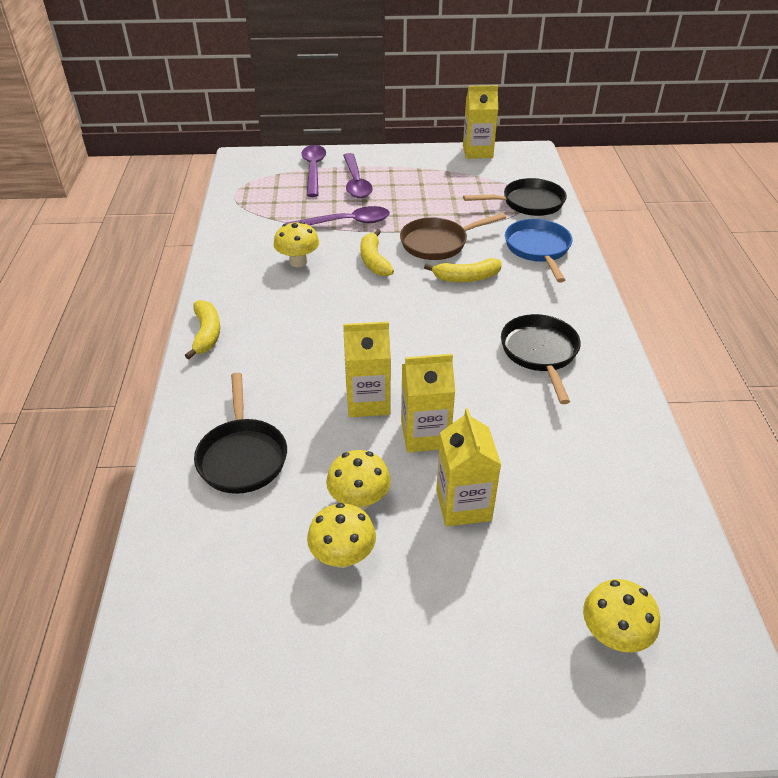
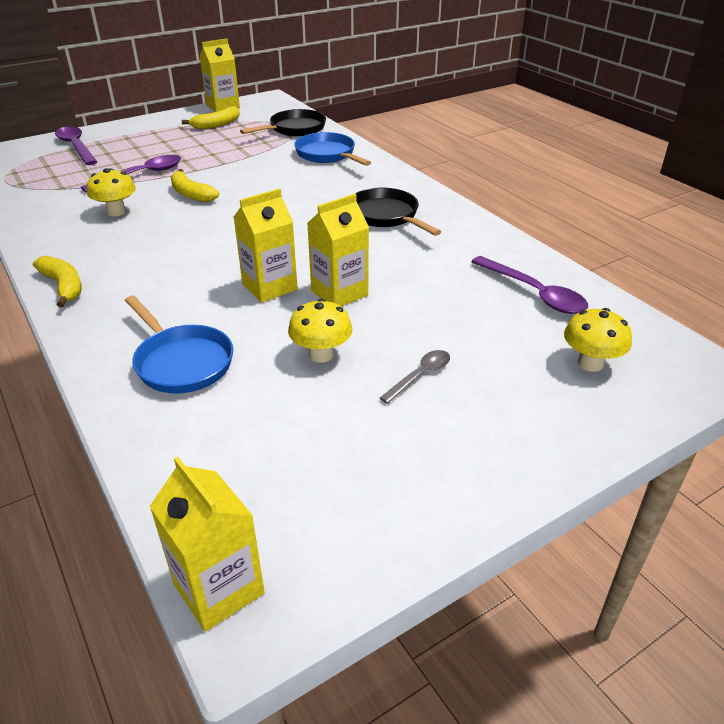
camera: 30 degrees left, 5 degrees down
black pan [194,373,287,494] -> blue pan [125,296,233,394]
yellow mushroom [307,503,376,568] -> none
purple spoon [343,153,373,198] -> purple spoon moved to [471,256,588,314]
brown pan [400,213,506,260] -> none
yellow banana [424,258,502,282] -> yellow banana moved to [182,106,240,130]
yellow carton [436,408,501,527] -> yellow carton moved to [150,457,265,632]
none -> grey spoon [380,350,450,404]

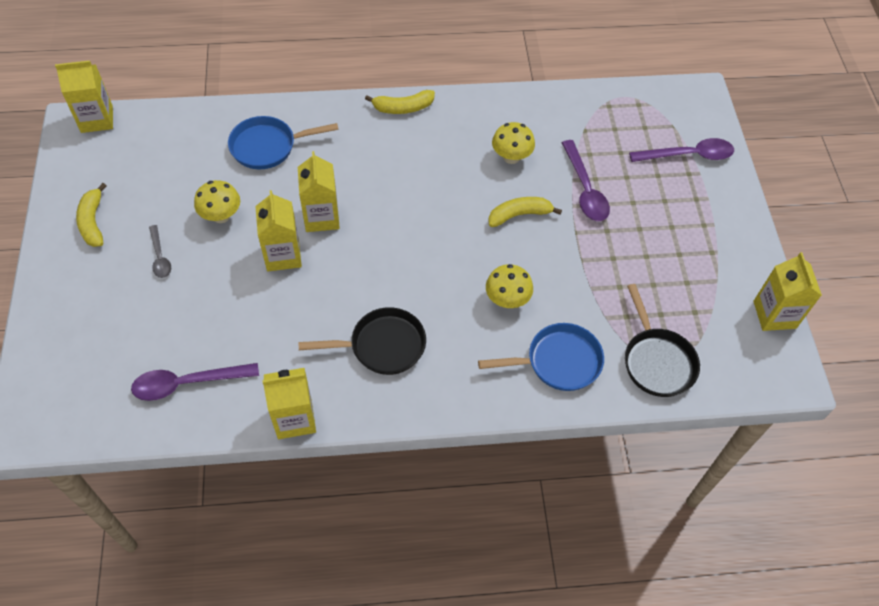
camera: 115 degrees right, 20 degrees up
yellow banana [182,106,240,130] -> yellow banana moved to [76,183,106,247]
yellow mushroom [564,308,632,372] -> yellow mushroom moved to [486,264,533,308]
none -> yellow carton [262,368,316,439]

